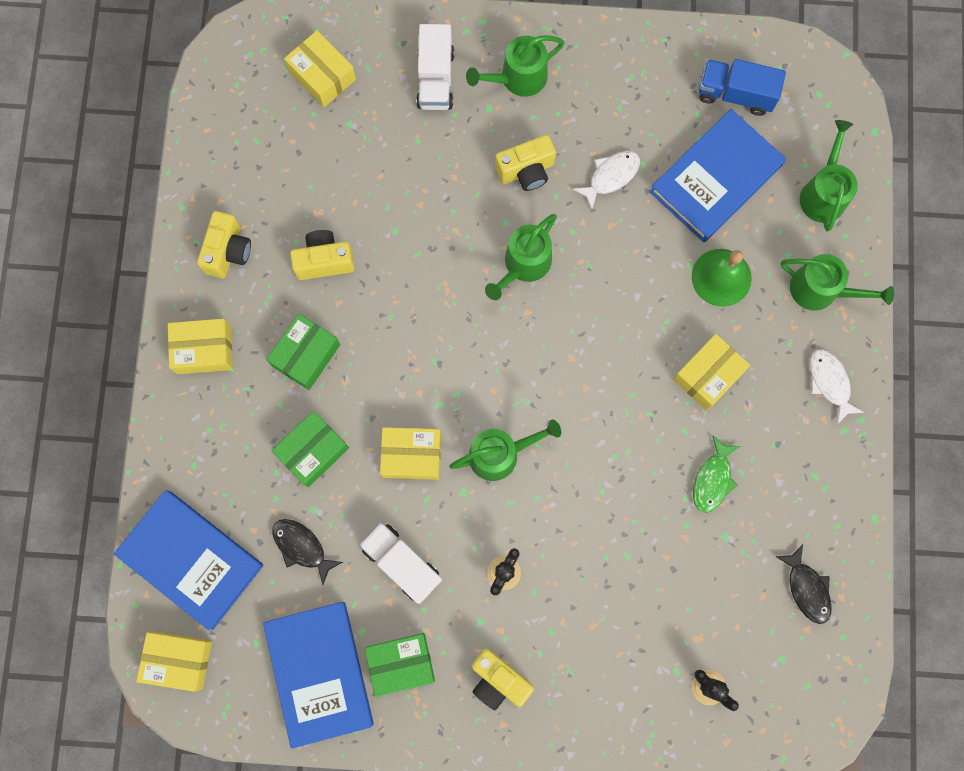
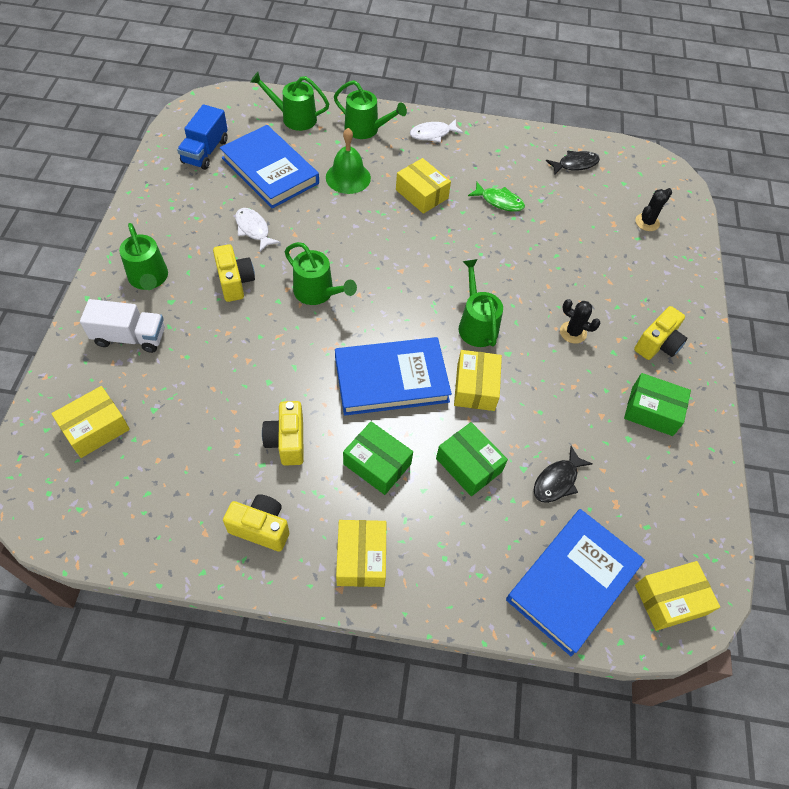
camera: 90 degrees left, 20 degrees down
yellow box [136,632,212,692] -> yellow box turned 60 degrees clockwise [635,561,720,631]
blue book [263,602,374,749] -> blue book moved to [335,337,452,416]
white truck [359,522,442,604] -> none
green box [365,633,435,697] -> green box turned 60 degrees counterclockwise [624,373,691,436]
green watering can [780,254,894,311] -> green watering can turned 90 degrees clockwise [334,80,407,139]

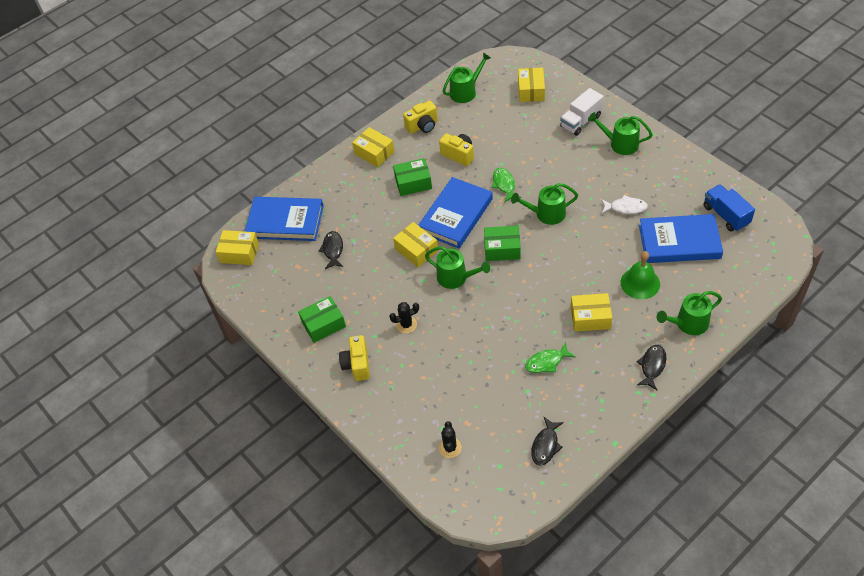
camera: 140 degrees right, 5 degrees down
yellow camera [213,244,255,302] -> none
green watering can [250,72,329,131] -> green watering can moved to [443,52,491,103]
white fish [410,119,463,142] -> black fish [637,345,666,390]
green box [436,422,508,496] -> green box moved to [484,226,521,261]
blue book [506,509,645,656] -> blue book turned 75 degrees counterclockwise [244,197,323,241]
yellow box [635,561,720,631] -> yellow box turned 75 degrees clockwise [216,230,259,265]
none -> green fish [492,168,521,202]

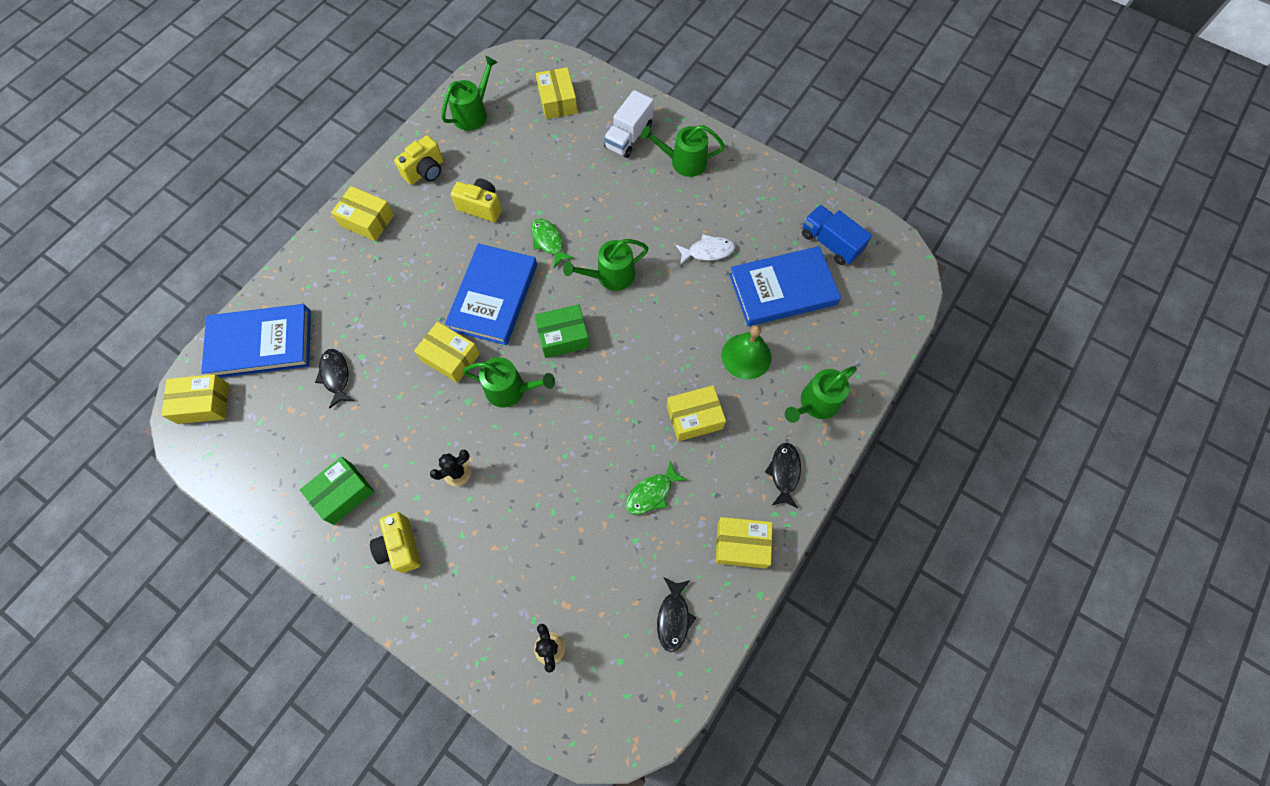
camera: 20 degrees left, 15 degrees up
green box [393,158,432,196] -> none
none -> yellow box [715,517,772,569]

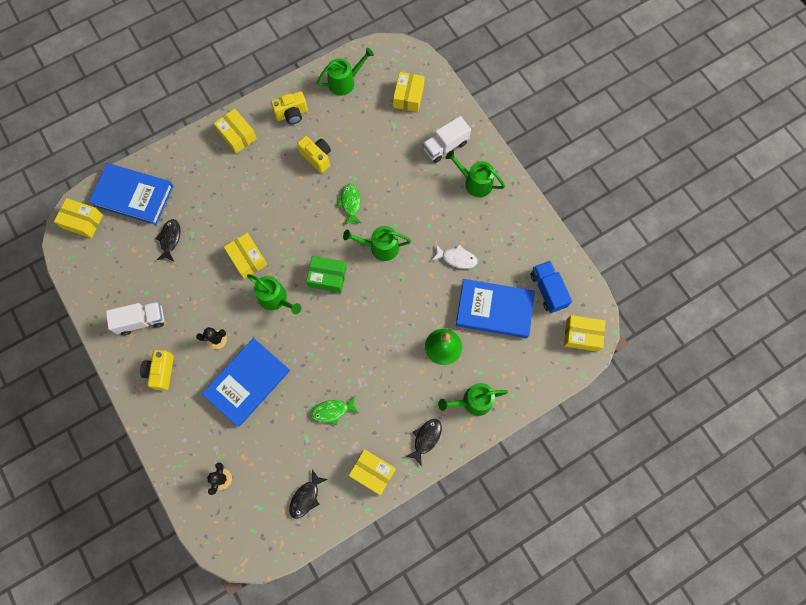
camera: 25 degrees right, 5 degrees up
green box [300,456,374,525] -> white truck [106,302,164,335]
blue book [445,243,537,345] -> blue book moved to [202,338,290,427]
yellow box [667,385,726,441] -> yellow box moved to [564,315,605,352]

